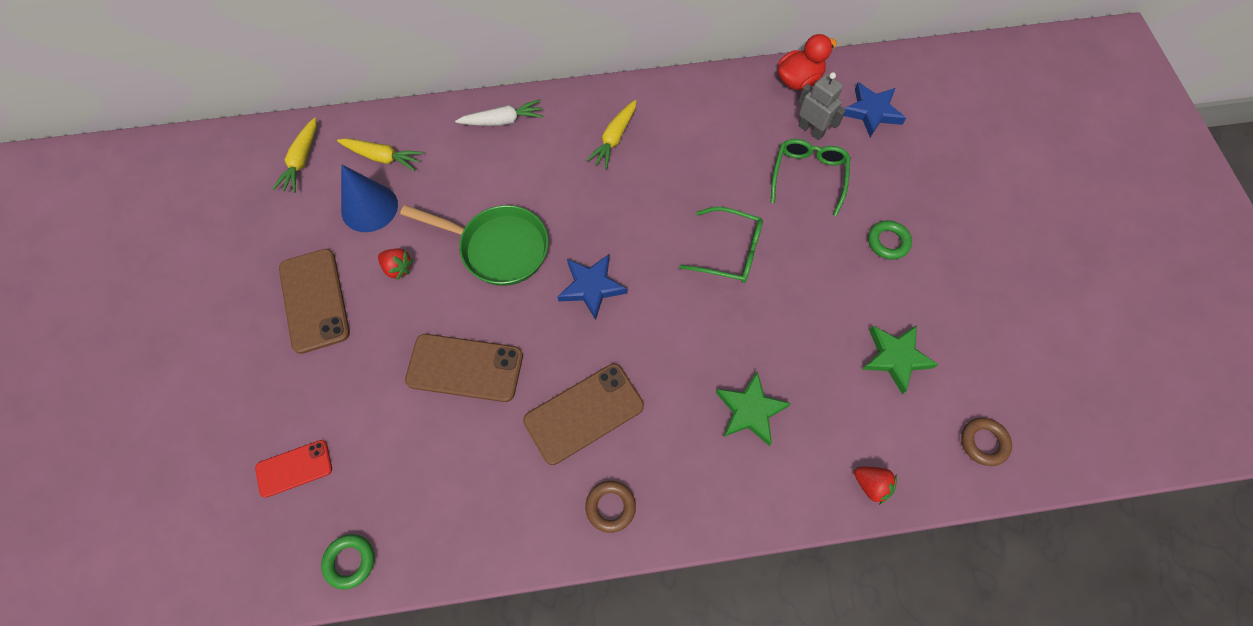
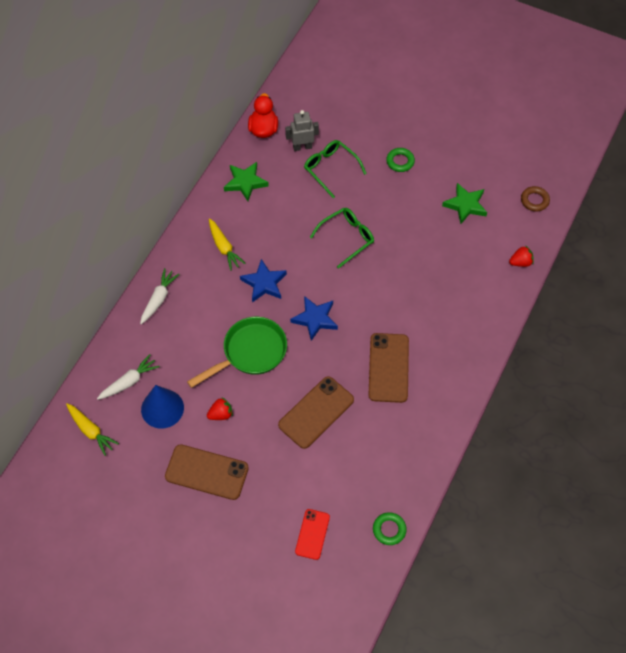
camera: 55 degrees left, 5 degrees down
yellow carrot [337,138,423,171] -> white carrot [97,354,160,400]
brown ring [585,481,636,533] -> none
green star [716,371,791,446] -> green star moved to [224,162,269,201]
blue star [844,82,906,138] -> blue star moved to [240,259,287,302]

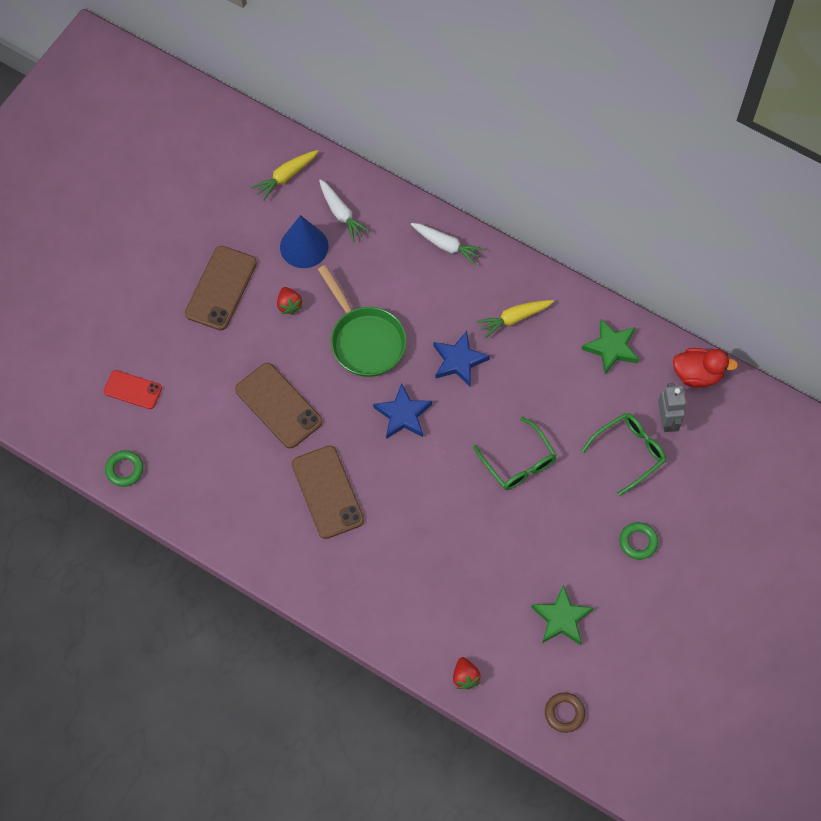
camera: 95 degrees right, 5 degrees up
brown phone [368,333,409,403] -> brown phone turned 60 degrees clockwise [292,445,364,539]

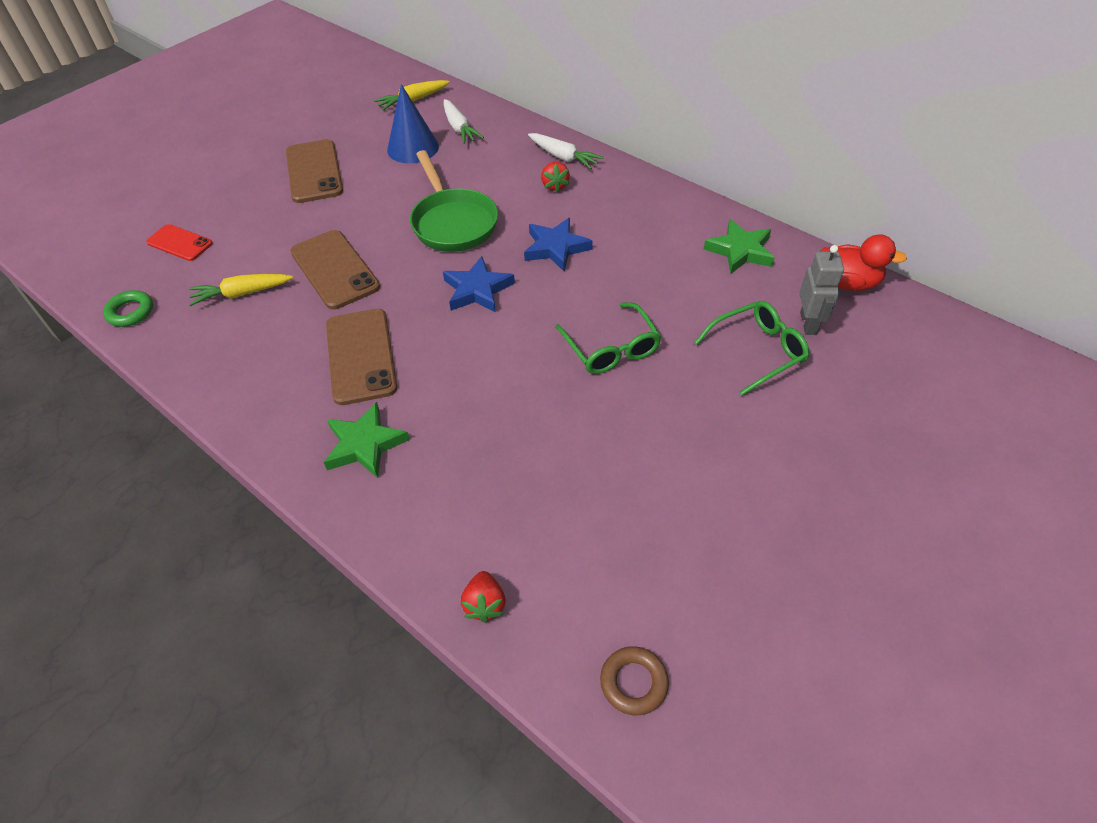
camera: 10 degrees right, 15 degrees down
brown phone [185,246,257,330] -> brown phone turned 45 degrees counterclockwise [286,139,343,203]
red strawberry [277,287,303,315] -> red strawberry moved to [541,162,570,193]
yellow carrot [476,300,554,339] -> yellow carrot moved to [189,274,293,306]
green star [531,585,594,645] -> green star moved to [324,402,410,478]
green ring [619,522,658,560] -> none

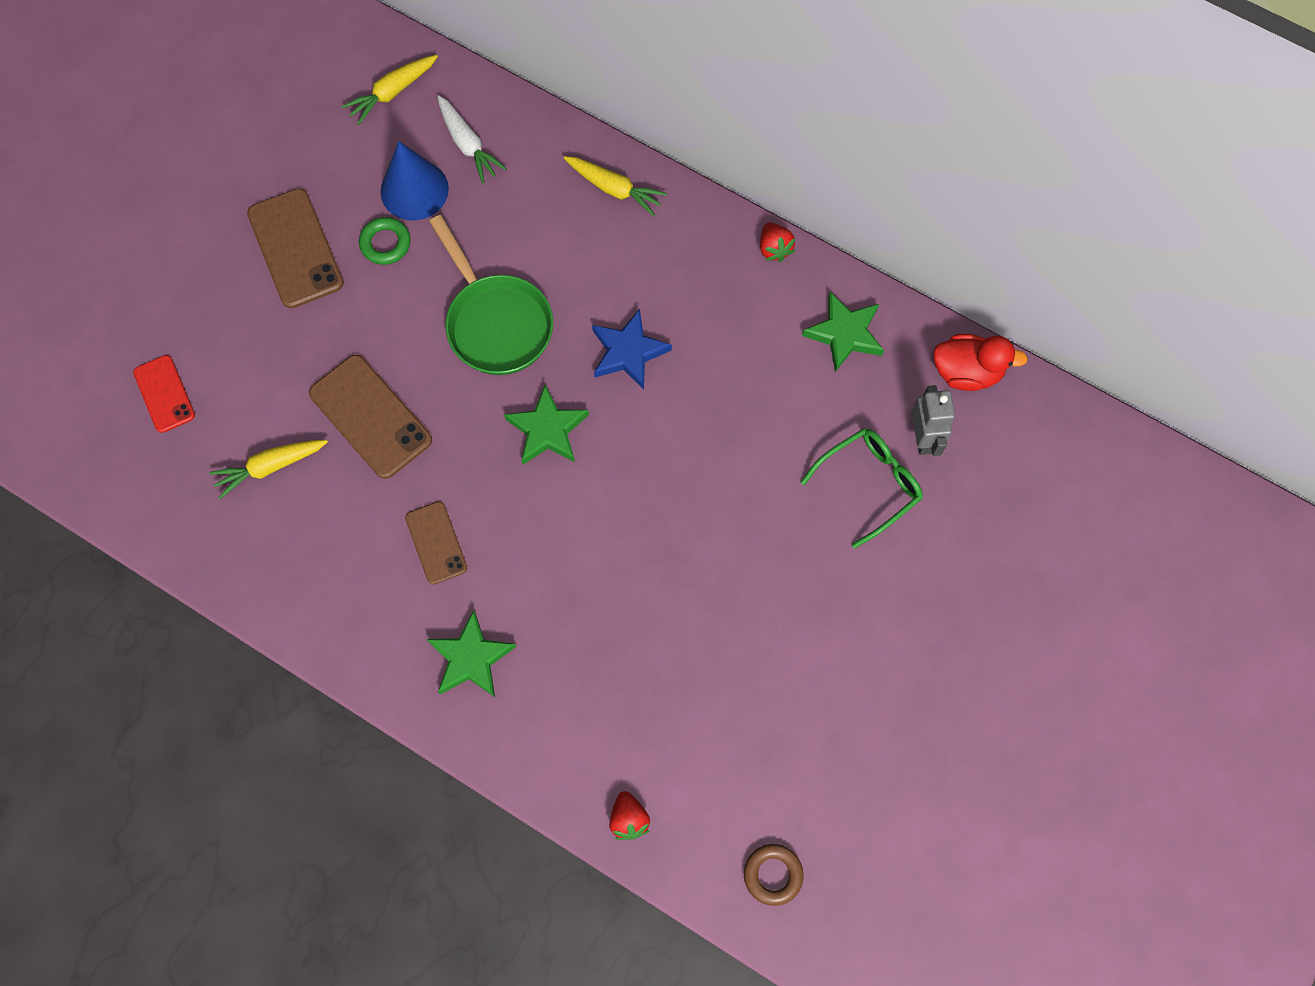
camera: 10 degrees left, 20 degrees up
green ring [103,290,153,327] -> green ring moved to [359,217,411,265]
red phone [146,224,213,261] -> red phone turned 45 degrees clockwise [133,355,195,433]
brown phone [326,309,397,405] -> brown phone [405,501,467,585], size x0.61
blue star [443,256,515,313] -> green star [504,384,589,465]
white carrot [528,133,604,169] -> yellow carrot [564,156,667,217]
red strawberry [541,162,570,193] -> red strawberry moved to [760,222,795,262]
green glasses [556,302,661,374] -> none

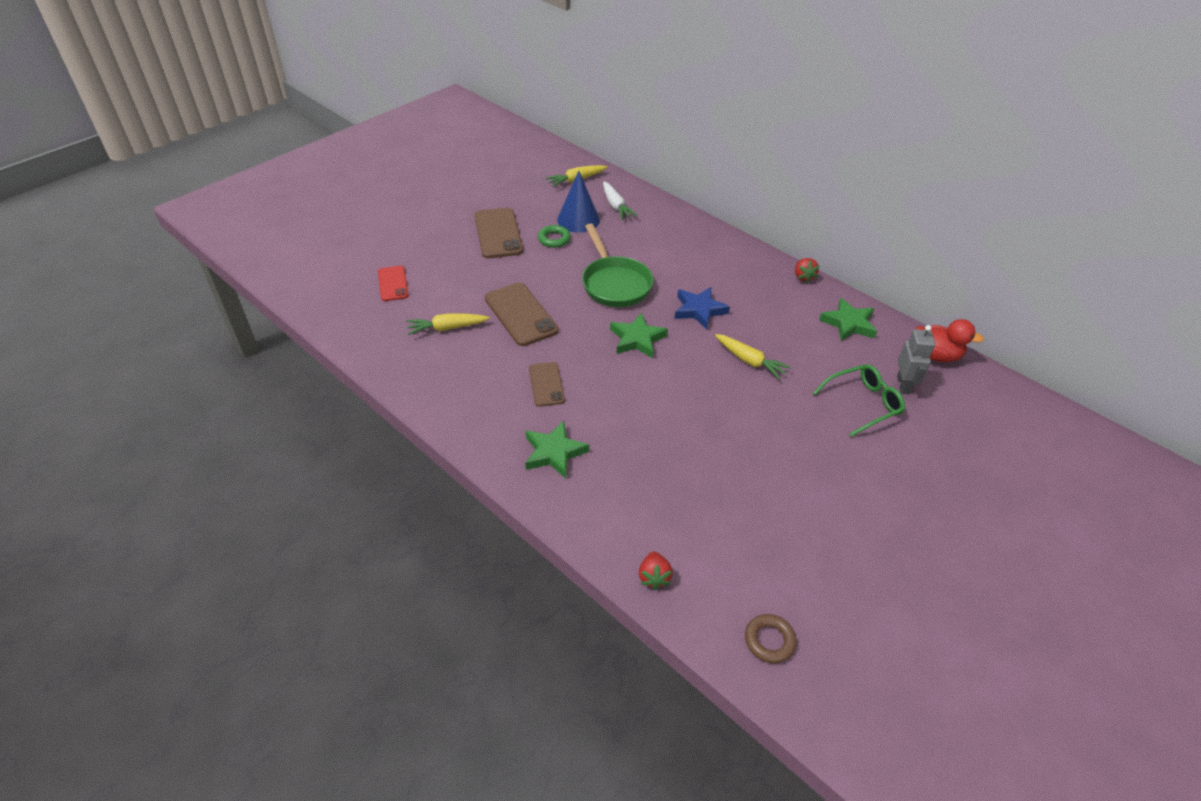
camera: 10 degrees right, 25 degrees down
yellow carrot [564,156,667,217] -> yellow carrot moved to [715,334,791,380]

